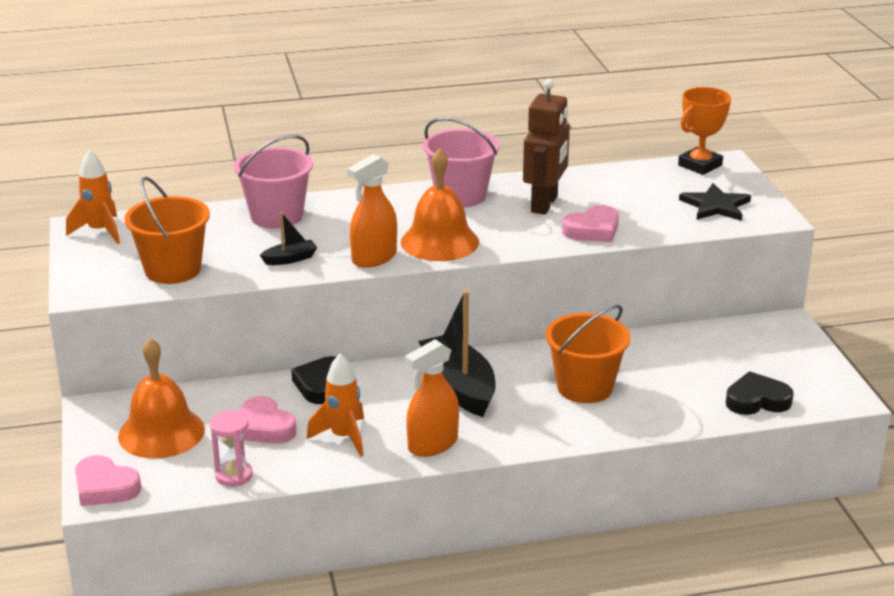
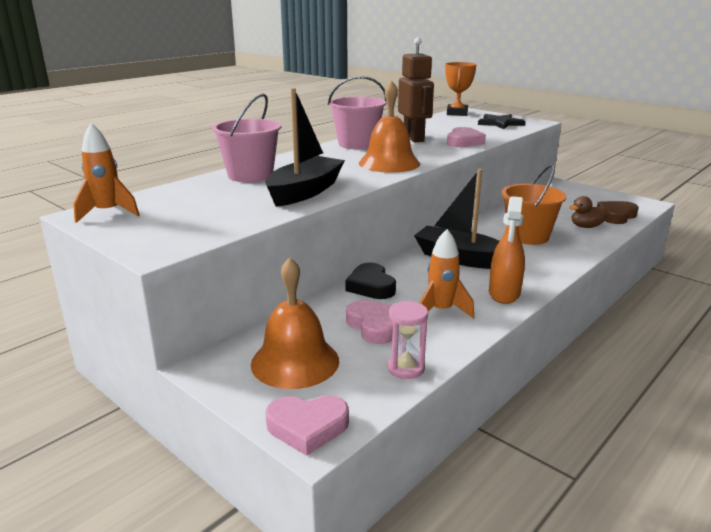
camera: 35 degrees left, 5 degrees down
orange bucket [124,177,210,284] -> none
pink heart [240,396,297,444] -> pink heart turned 135 degrees counterclockwise [346,300,393,344]
black boat [260,212,317,265] -> black boat [265,88,345,207], size x2.16
orange spray bottle [347,154,397,268] -> none
black heart [726,371,794,415] -> brown heart [597,201,639,224]
none -> brown duck [569,196,607,228]

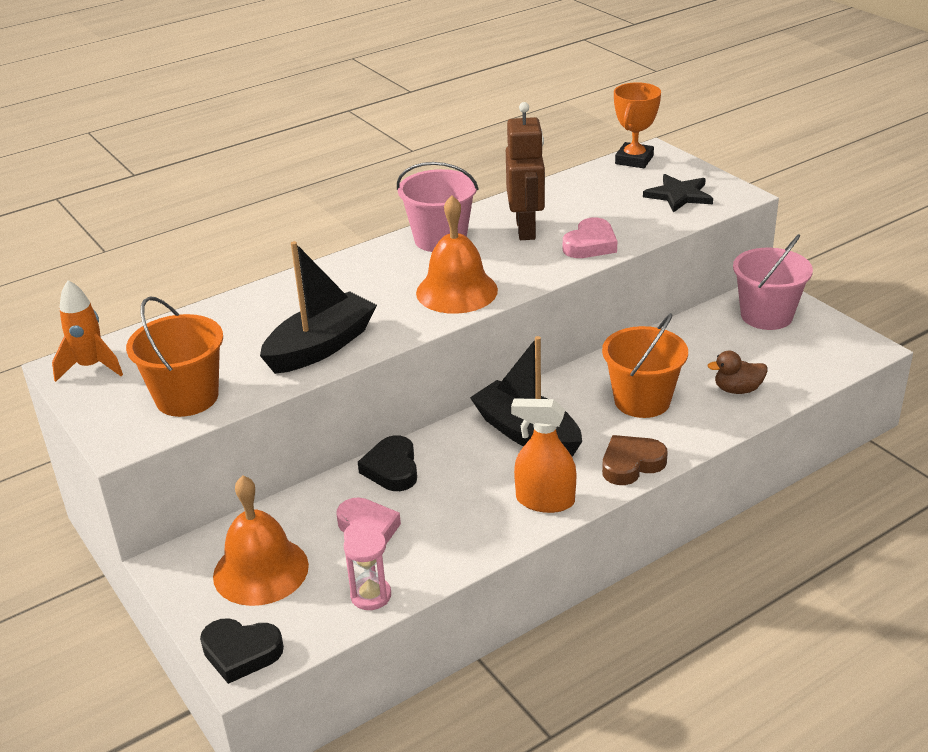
camera: 15 degrees right, 10 degrees up
pink bucket [212,93,281,182] -> pink bucket moved to [733,234,813,330]
pink heart [265,395,349,456] -> black heart [200,618,284,684]
orange rocket [419,229,474,319] -> none
orange spray bottle [489,196,525,304] -> orange spray bottle turned 75 degrees clockwise [511,398,576,513]
brown heart [597,201,639,224] -> brown heart moved to [602,435,668,485]
none -> orange bucket [126,296,223,417]

